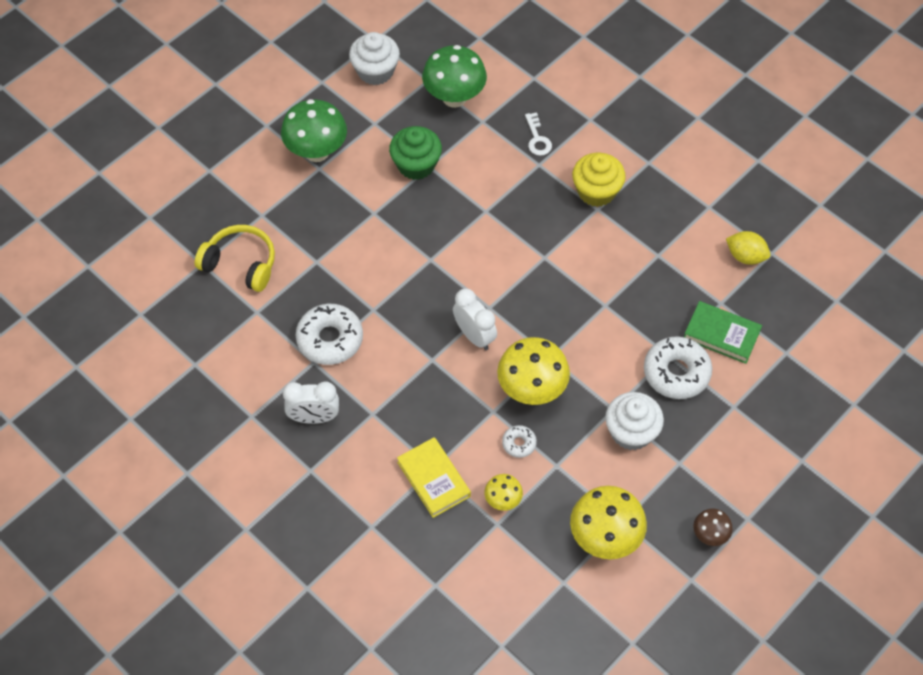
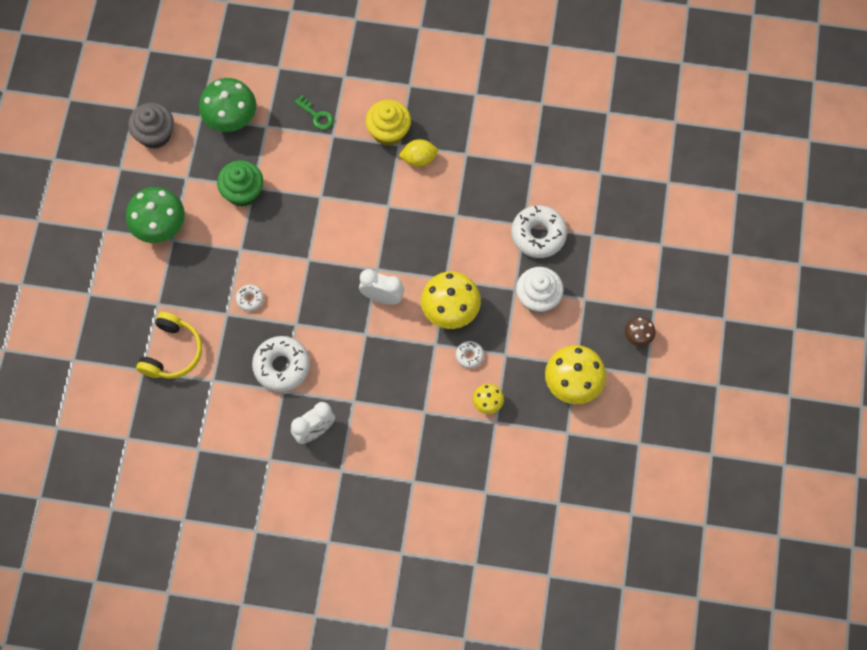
camera: 35 degrees left, 10 degrees up
yellow headphones [195,225,275,292] -> yellow headphones turned 120 degrees clockwise [136,312,202,379]
white cupcake [349,32,400,85] -> grey cupcake [128,103,174,149]
yellow book [397,437,471,518] -> none
white key [525,112,552,156] -> green key [294,95,334,130]
green book [684,301,762,364] -> none
yellow lemon [726,231,770,265] -> yellow lemon moved to [399,139,438,167]
none -> white donut [236,284,264,311]

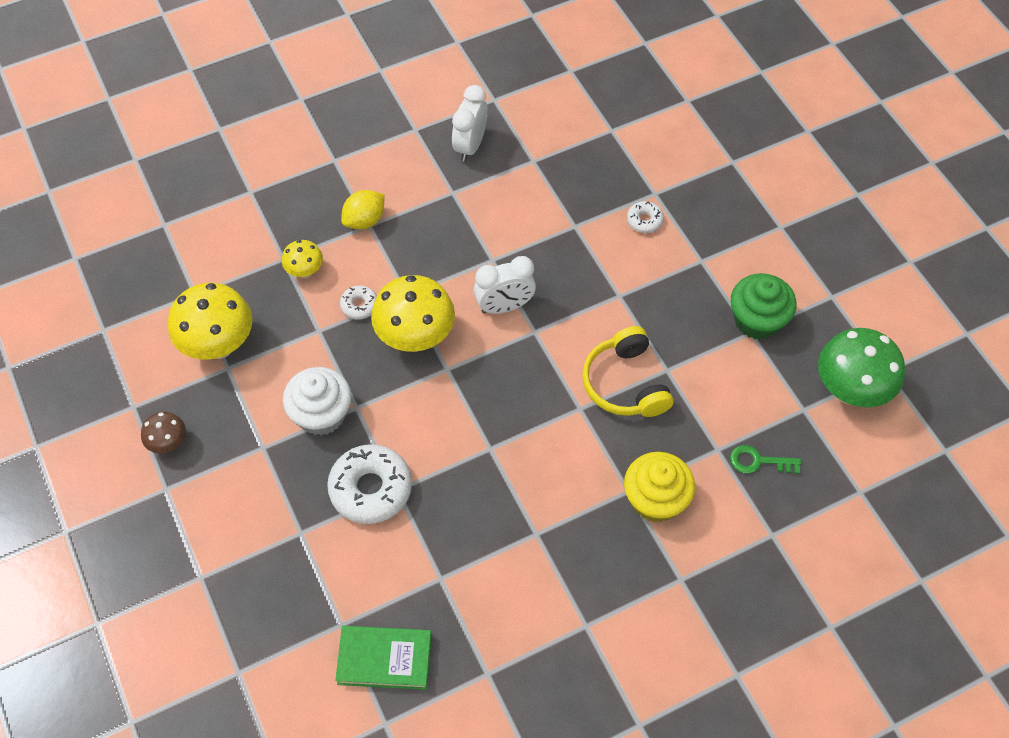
camera: 145 degrees right, 10 degrees down
green mushroom [126,187,185,243] -> none
grey cupcake [128,103,174,149] -> none
yellow headphones [136,312,202,379] -> yellow headphones moved to [582,326,673,417]
white donut [252,336,310,392] -> none
yellow lemon [399,139,438,167] -> yellow lemon moved to [341,190,385,230]
none -> green book [335,626,432,690]

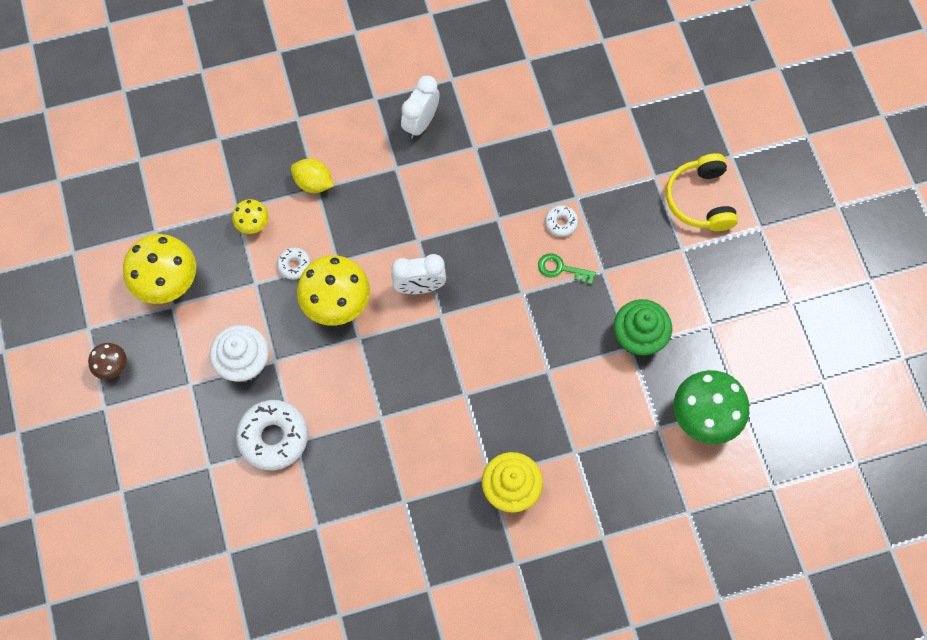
camera: 10 degrees right, 10 degrees up
green book [335,626,432,690] -> none
yellow lemon [341,190,385,230] -> yellow lemon turned 60 degrees clockwise [291,159,334,193]
yellow headphones [582,326,673,417] -> yellow headphones moved to [666,153,738,231]
green key [730,445,801,474] -> green key moved to [538,253,596,285]

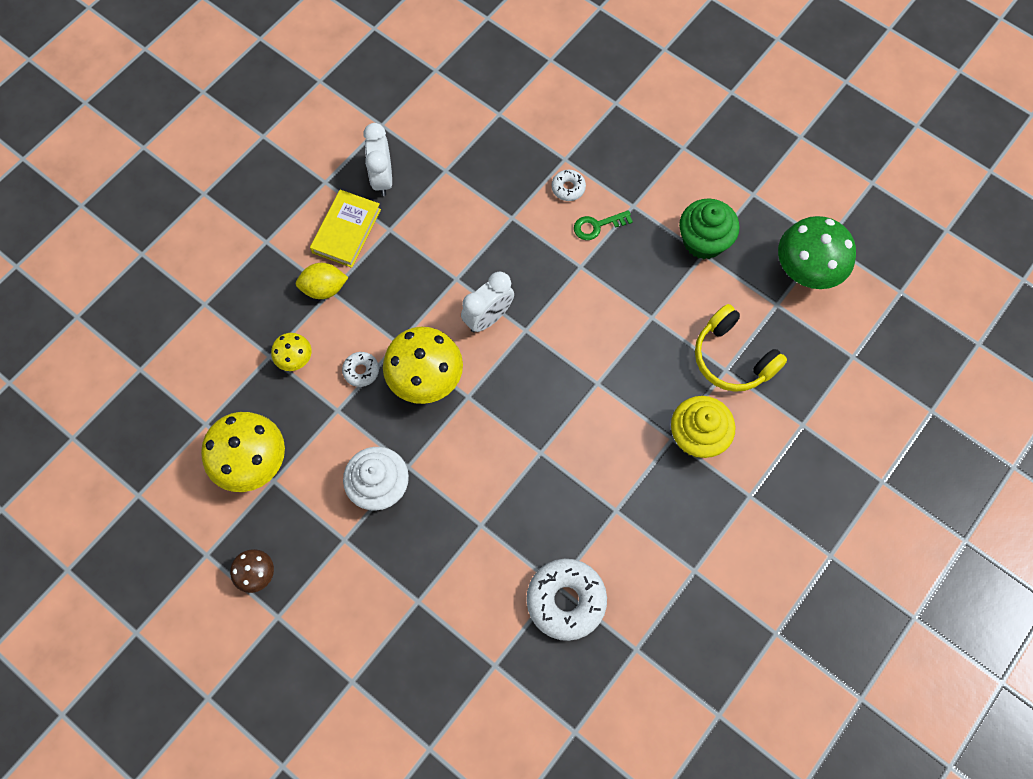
camera: 35 degrees left, 0 degrees up
white donut [236,400,308,470] -> white donut moved to [527,559,607,641]
yellow headphones [666,153,738,231] -> yellow headphones moved to [695,304,787,392]
none -> yellow book [310,190,381,268]

